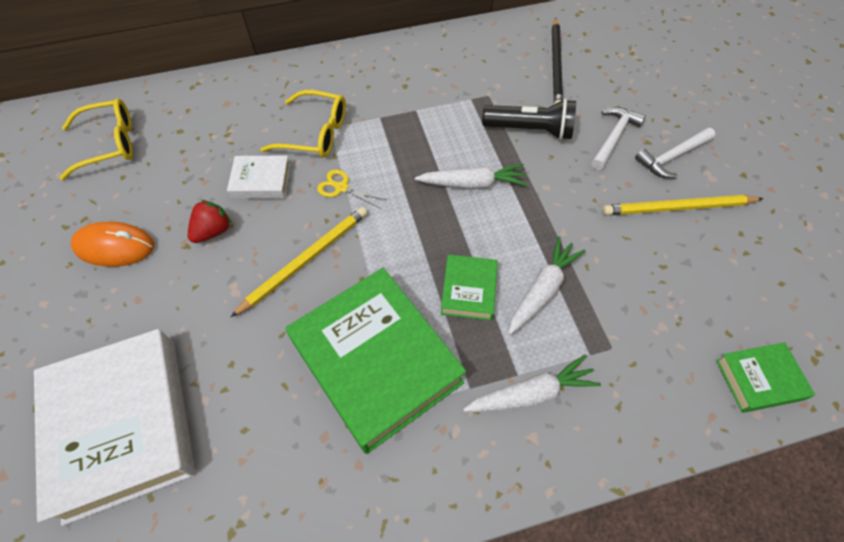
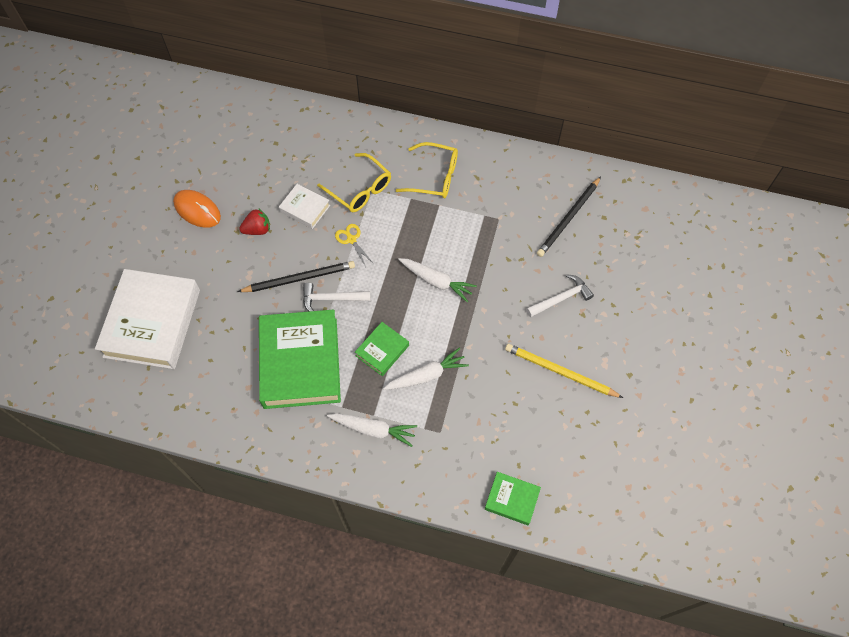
camera: 30 degrees right, 5 degrees up
yellow glasses [60,98,133,180] -> yellow glasses moved to [396,142,458,198]
yellow pencil [231,207,367,317] -> black pencil [237,261,355,292]
black flashlight [482,99,576,140] -> none
white hammer [635,127,715,178] -> white hammer moved to [303,283,371,311]

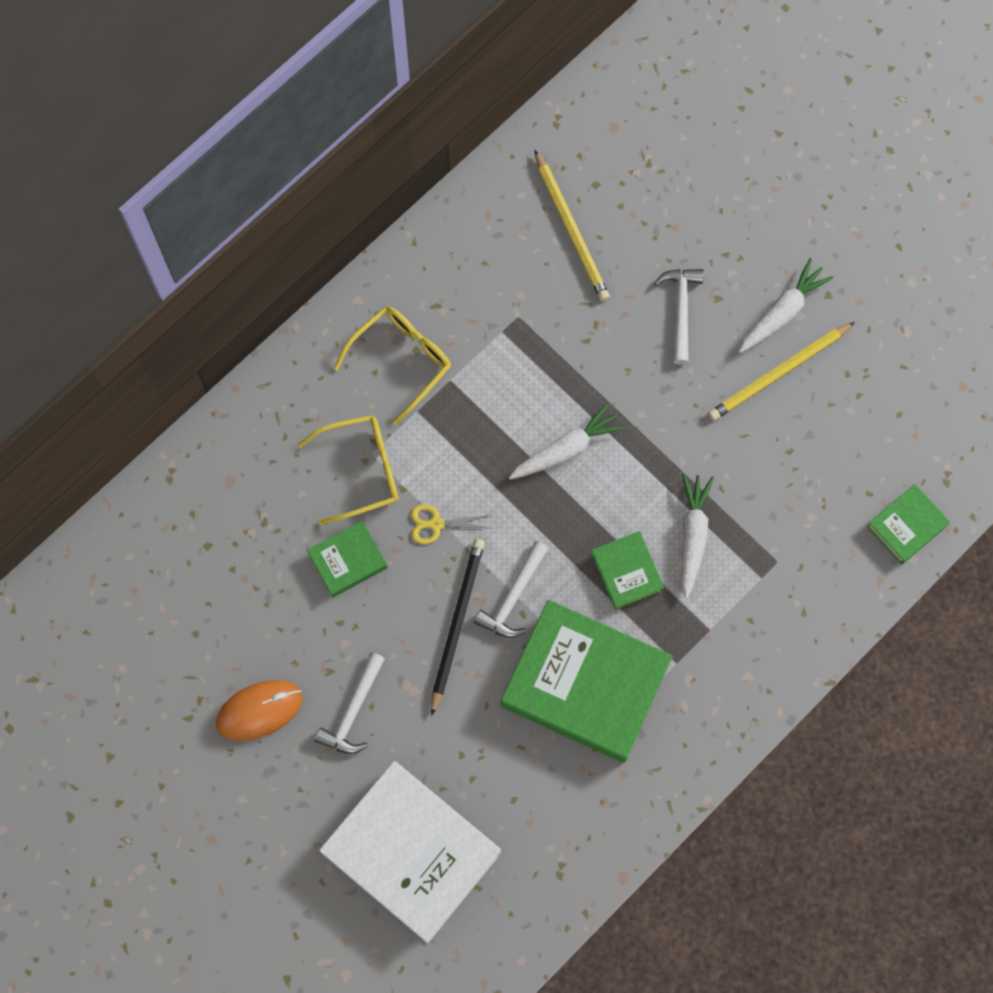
camera: 60 degrees left, 10 degrees up
red strawberry [239,208,270,235] -> none
white book [279,184,330,229] -> green book [307,521,388,597]
white carrot [327,413,417,447] -> white carrot moved to [739,258,833,353]
black pencil [537,177,601,257] -> yellow pencil [535,150,610,301]
none -> white hammer [314,652,385,754]

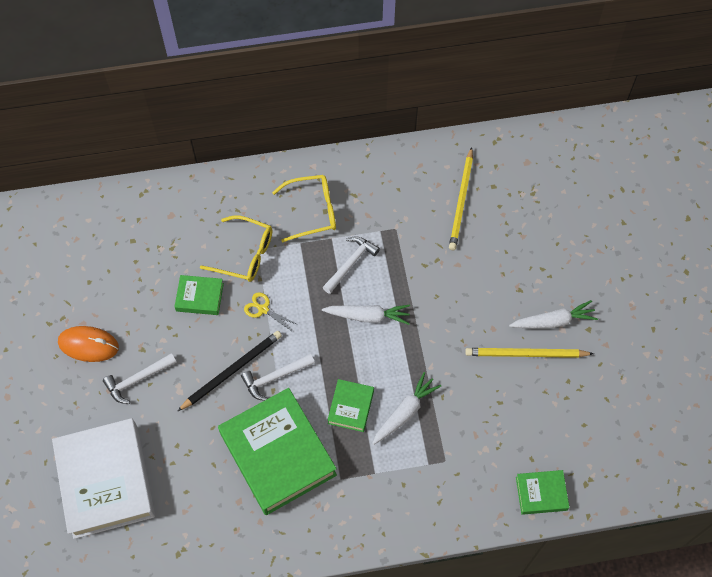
camera: 35 degrees right, 10 degrees down
white hammer [654,269,704,365] -> white hammer moved to [323,236,380,294]

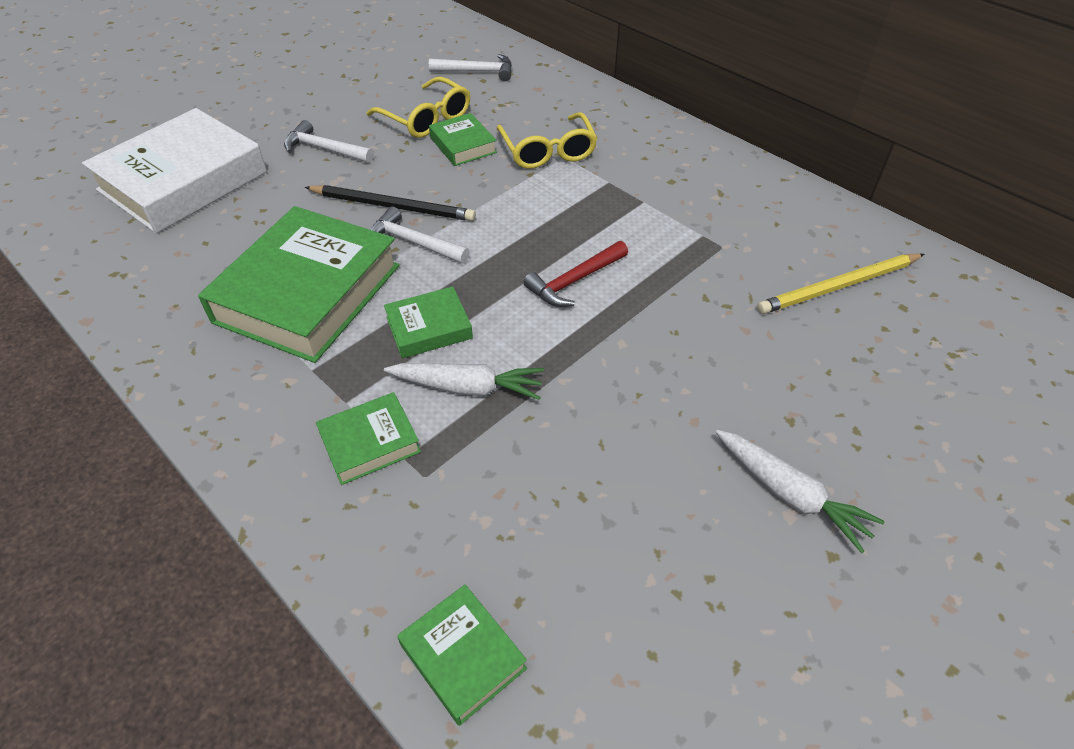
camera: 55 degrees right, 15 degrees down
orange mouse [58,326,119,362] -> none
yellow scissors [244,292,298,330] -> none
yellow glasses [272,175,336,242] -> yellow glasses moved to [367,77,470,138]
white carrot [322,304,410,325] -> red hammer [523,241,628,307]
white hammer [323,236,380,294] -> white hammer moved to [429,54,512,81]
yellow pencil [465,348,594,358] -> none
none -> green book [316,392,421,485]

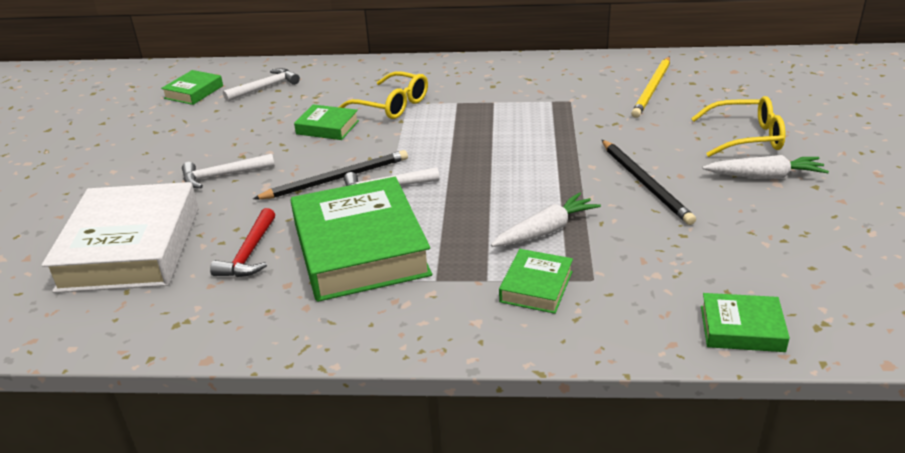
camera: 40 degrees left, 15 degrees down
yellow glasses [367,77,470,138] -> yellow glasses moved to [691,96,785,157]
green book [384,286,473,359] -> green book moved to [161,70,223,105]
red hammer [523,241,628,307] -> red hammer moved to [210,208,275,277]
none -> black pencil [602,140,696,225]

